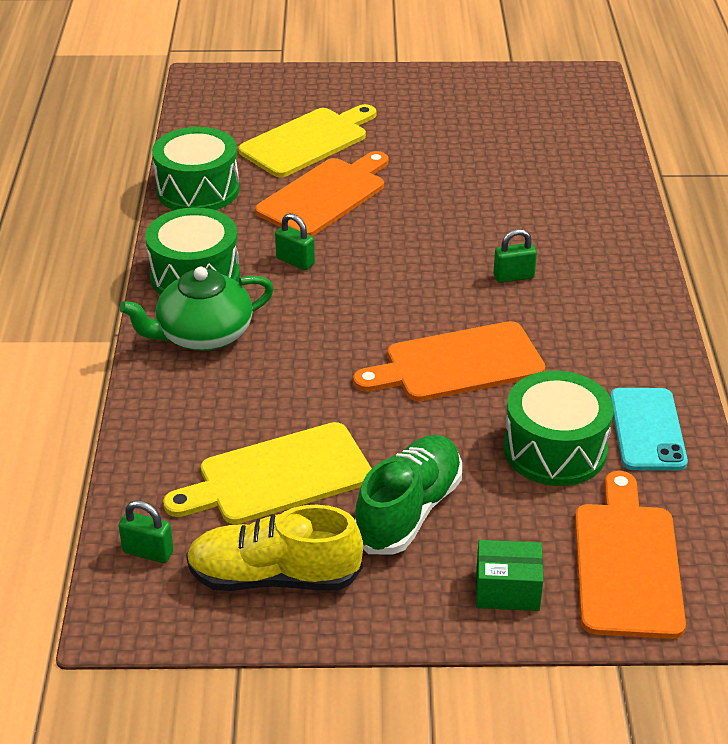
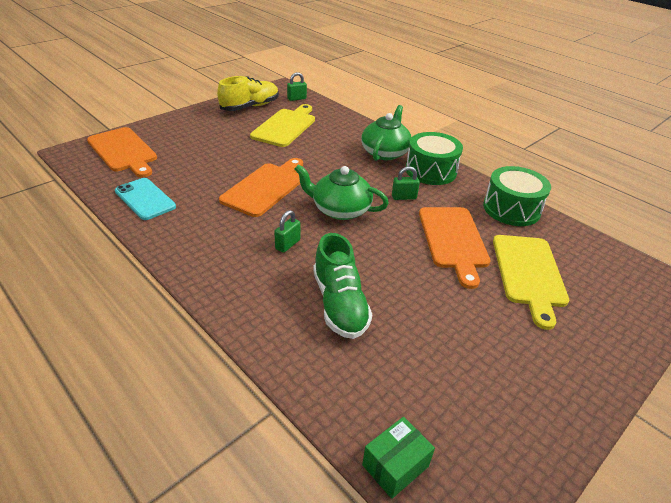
camera: 135 degrees right, 0 degrees up
green shoe [355,435,462,555] -> green shoe moved to [313,233,372,339]
green box [476,540,543,611] -> green box moved to [362,417,435,499]
green drum [503,371,614,486] -> none
none -> green teapot [294,164,389,220]

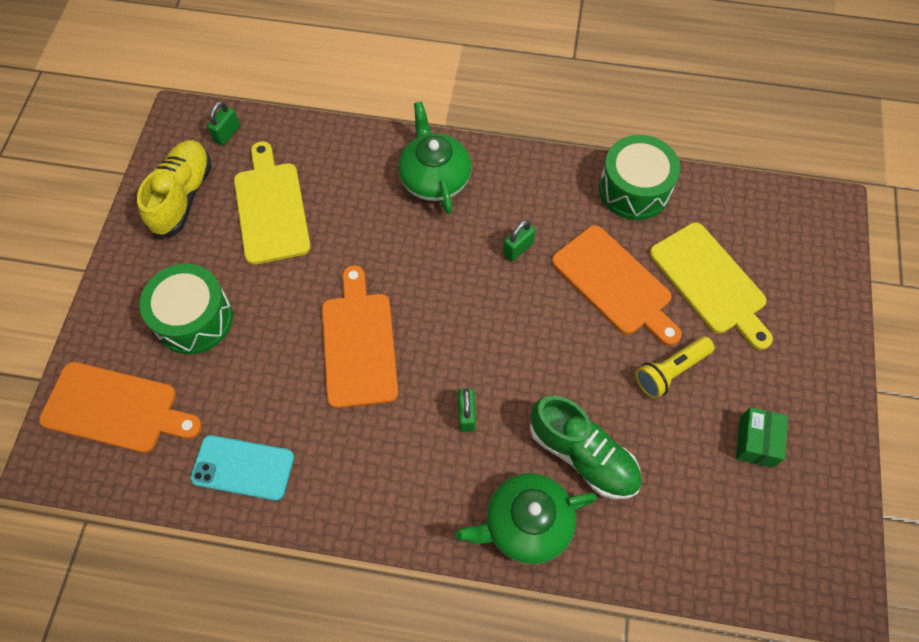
camera: 35 degrees left, 25 degrees up
green teapot [294,164,389,220] -> green teapot moved to [456,473,597,564]
green box [362,417,435,499] -> green box moved to [736,407,788,468]
green drum [406,132,463,185] -> green drum moved to [139,264,233,354]
none -> yellow flashlight [635,336,714,399]

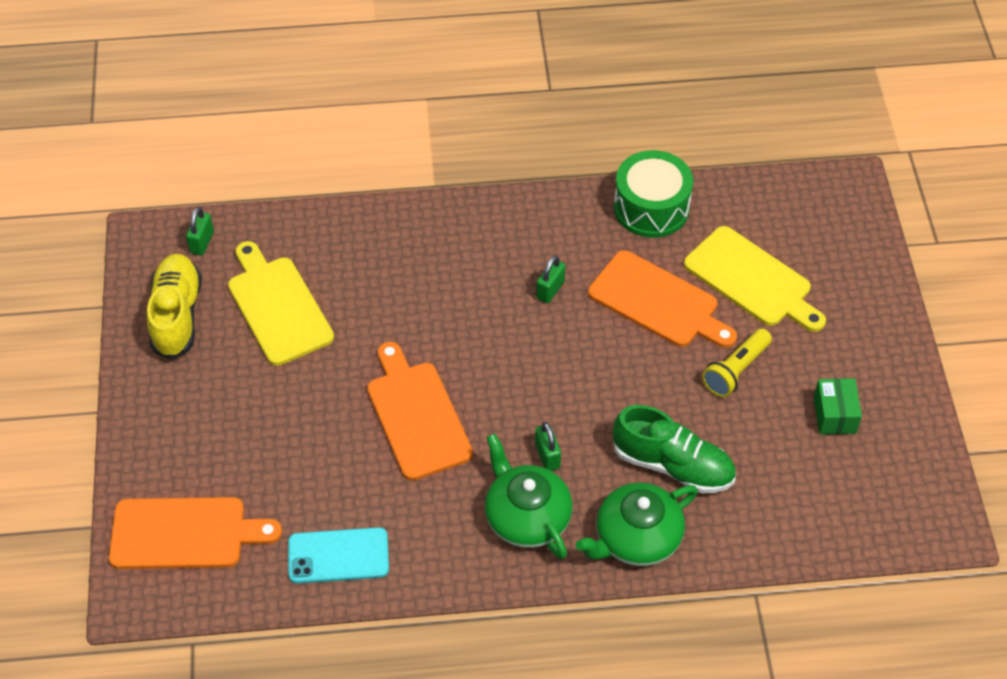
camera: 15 degrees left, 10 degrees down
green drum [139,264,233,354] -> none
green teapot [398,102,471,214] -> green teapot moved to [485,433,572,559]

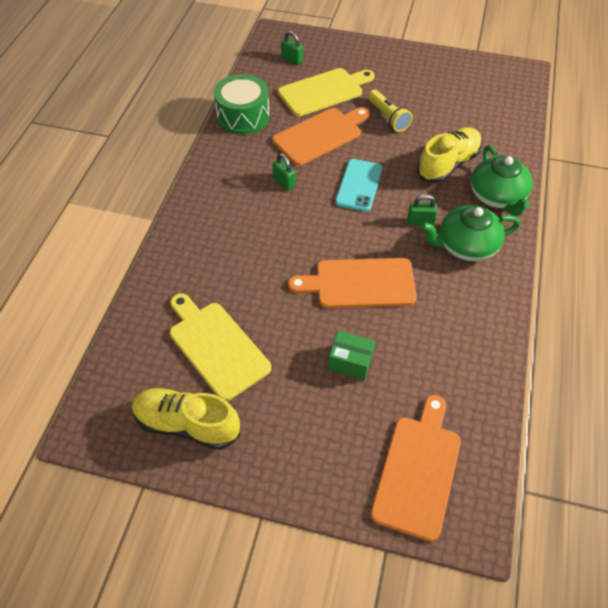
camera: 70 degrees left, 0 degrees up
green padlock [186,207,214,255] -> green padlock moved to [281,31,303,65]
yellow cutting board [228,241,334,366] -> yellow cutting board turned 60 degrees clockwise [170,293,271,401]
turquoise phone [288,527,389,584] -> turquoise phone moved to [335,159,383,212]
green shoe [613,405,736,493] -> yellow shoe [417,127,482,183]
green box [814,378,862,434] -> green box moved to [328,331,375,380]

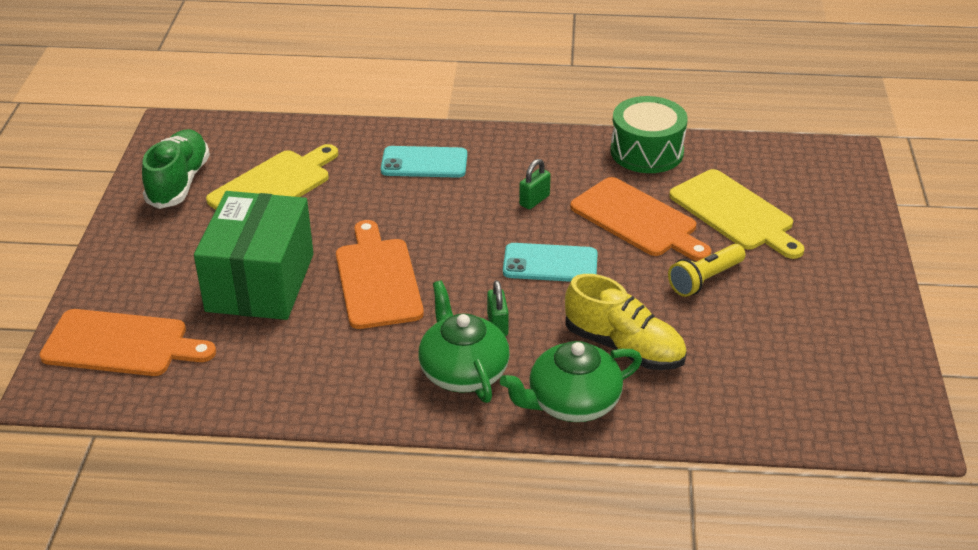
camera: 80 degrees right, 15 degrees down
yellow shoe [132,388,240,450] -> green shoe [142,129,210,209]
green padlock [281,31,303,65] -> none
green box [328,331,375,380] -> green box [194,191,314,320], size x2.27
none -> turquoise phone [381,146,467,178]

